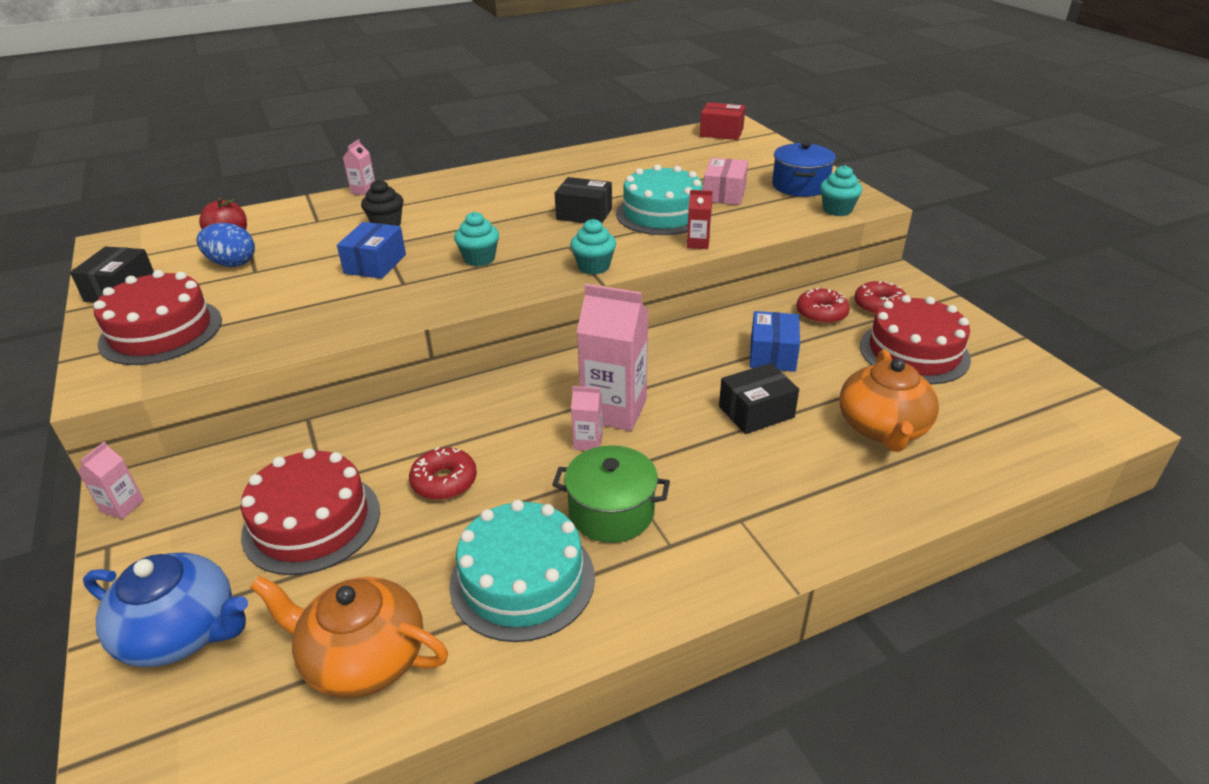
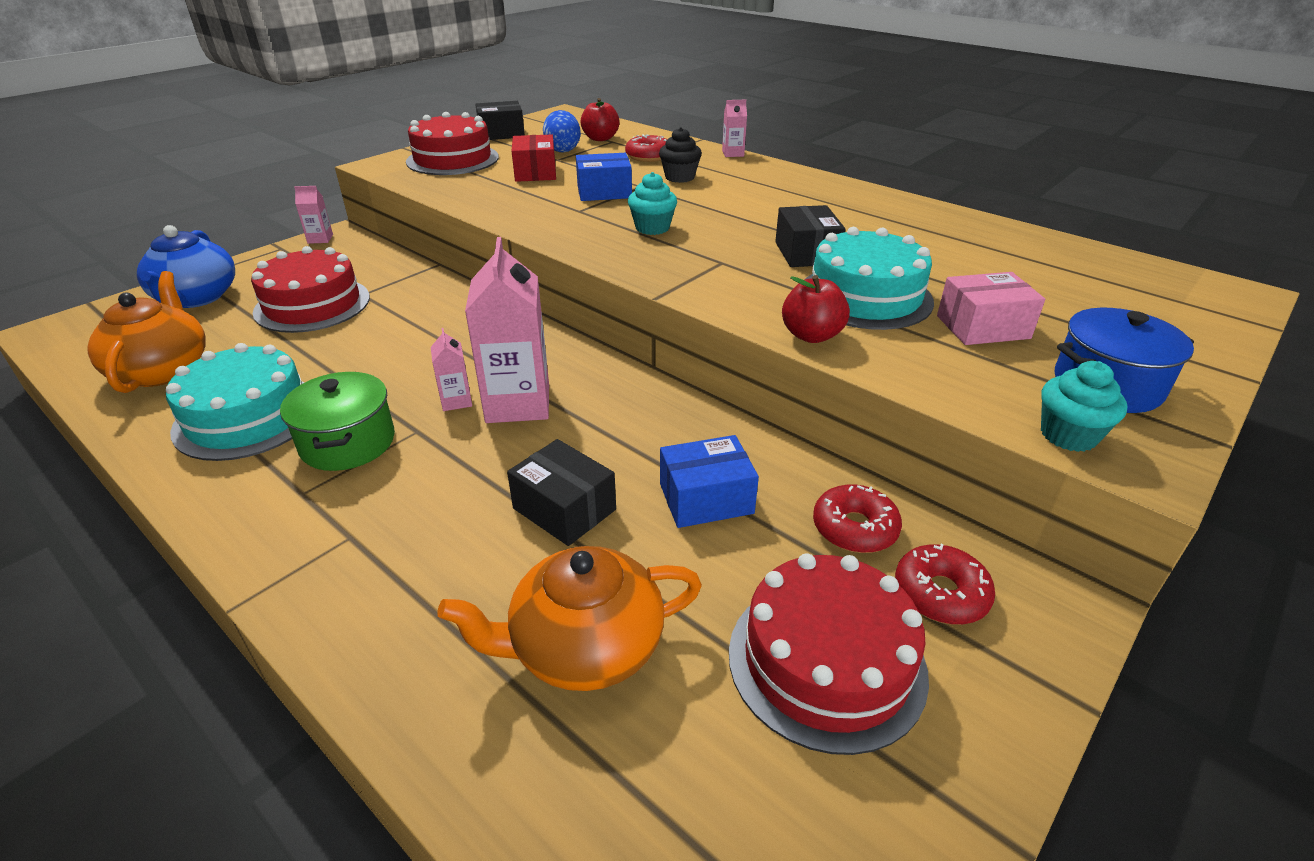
camera: 65 degrees right, 0 degrees up
red donut [409,447,477,500] -> red donut moved to [625,134,667,162]
turquoise cupcake [571,219,616,275] -> none
red carton [687,190,713,249] -> red apple [782,275,850,343]
red box [700,102,745,140] -> red box moved to [511,134,556,182]

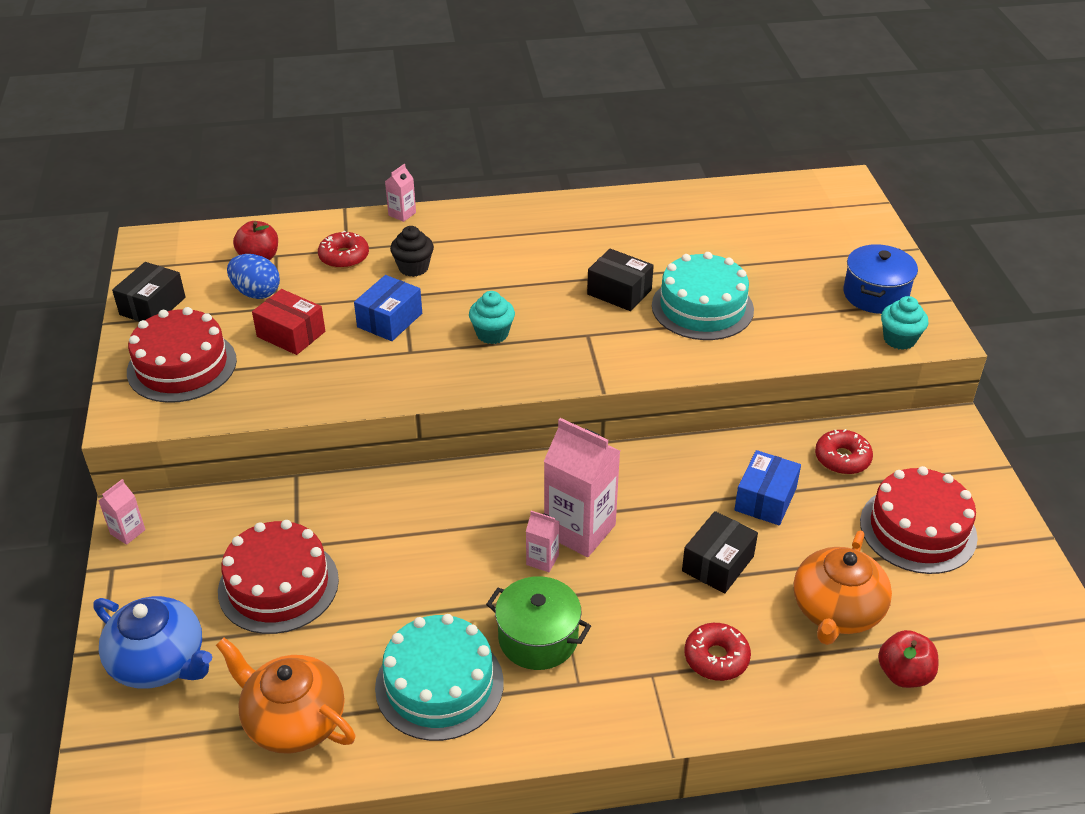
camera: 50 degrees left, 5 degrees up
black box [507,439,616,546] -> black box turned 45 degrees counterclockwise [682,511,758,594]
red apple [782,275,850,343] -> red apple moved to [878,630,938,688]
red donut [895,544,995,625] -> red donut moved to [684,623,751,681]
pink box [937,272,1045,345] -> none

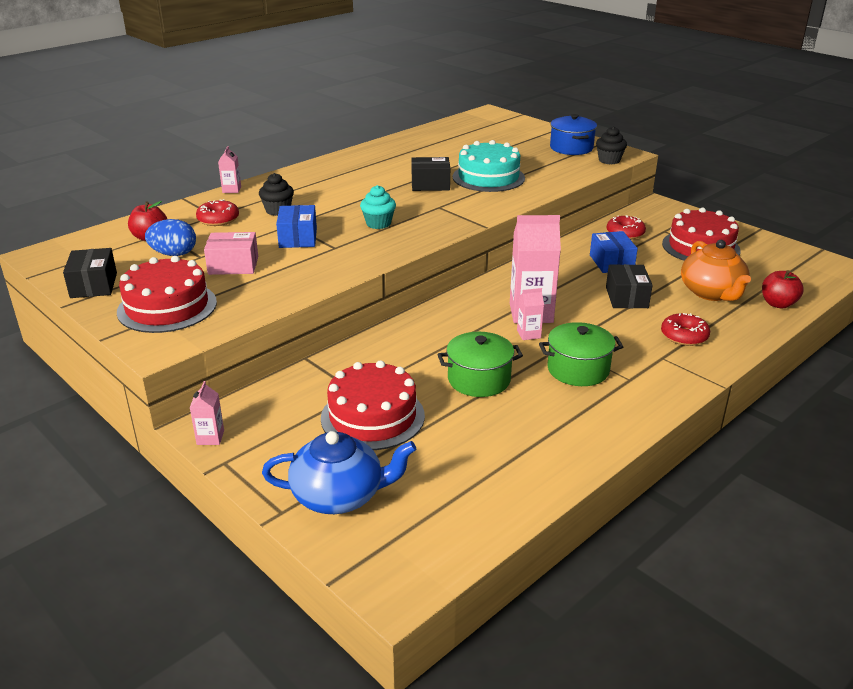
camera: 35 degrees left, 10 degrees down
orange teapot [216,638,355,753] -> none
red box [252,289,325,355] -> pink box [204,232,258,275]
turquoise cake [375,614,504,741] -> none
turquoise cupcake [881,296,929,350] -> black cupcake [596,126,627,164]
none -> green pot [438,332,523,397]

